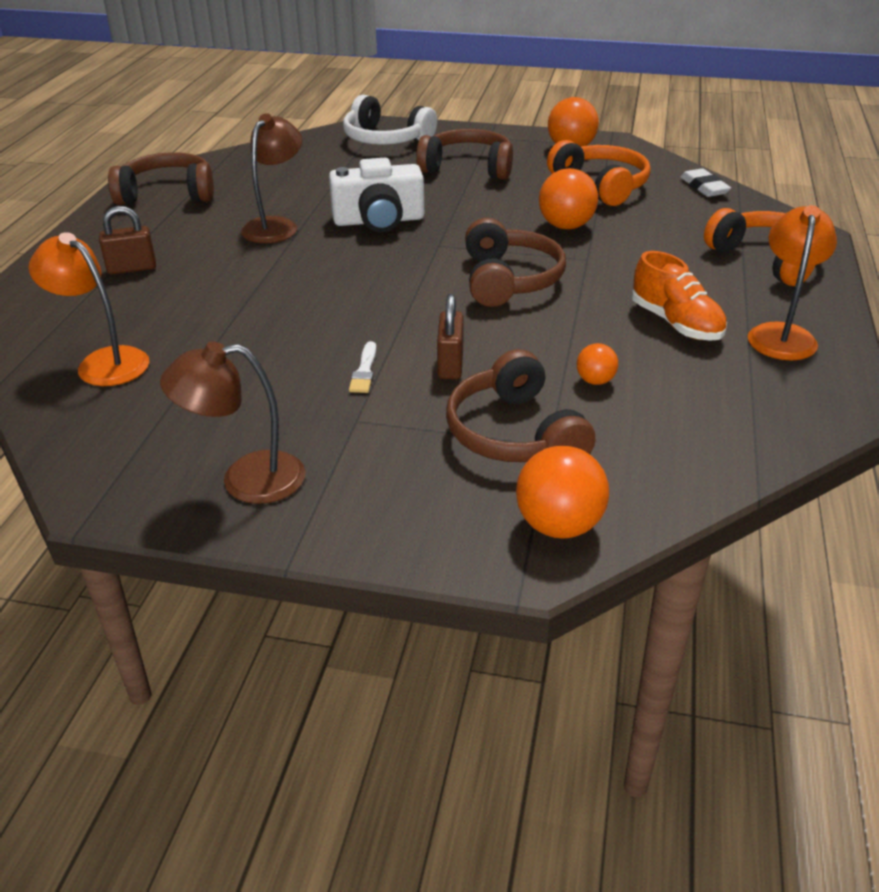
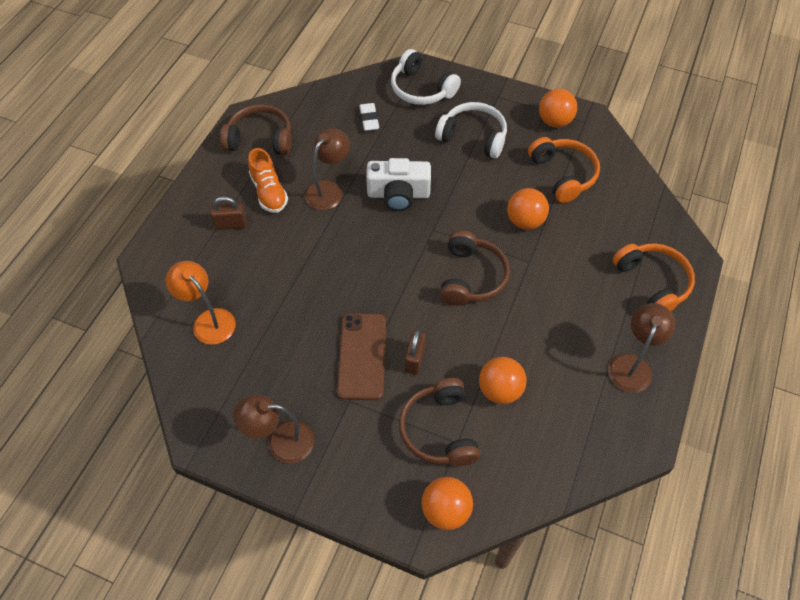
camera: 10 degrees right, 20 degrees up
white brush [349,341,376,393] -> brown phone [337,313,386,400]
brown headphones [416,129,513,180] -> white headphones [435,102,507,159]
orange ball [577,343,618,385] -> orange ball [479,357,526,404], size x1.83
orange shoe [632,251,727,341] -> orange shoe moved to [248,148,288,213]
white eraser [680,168,731,197] -> white eraser moved to [359,103,379,131]
orange lamp [748,205,837,360] -> brown lamp [608,303,676,393]

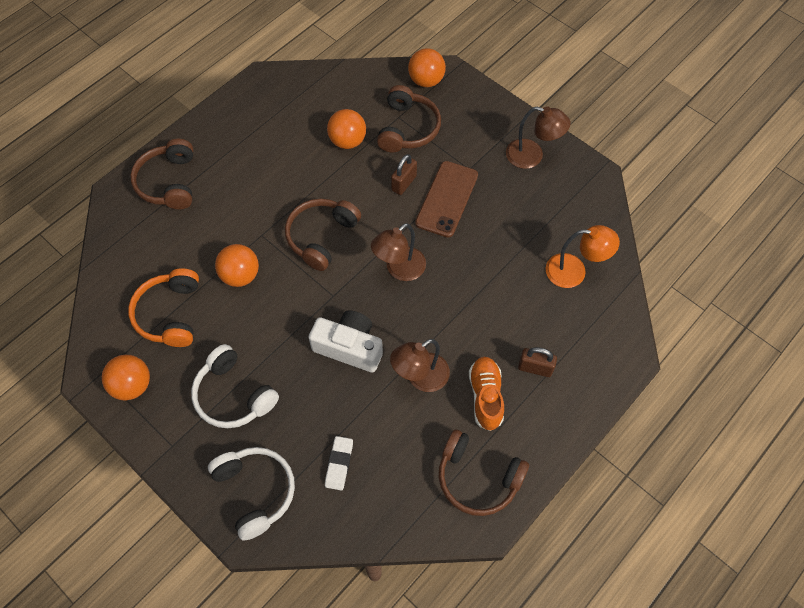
camera: 160 degrees left, 5 degrees up
orange lamp [166,261,235,345] -> orange lamp turned 60 degrees counterclockwise [546,225,620,288]
brown lamp [608,303,676,393] -> brown lamp moved to [371,223,426,281]
orange headphones [612,243,695,311] -> brown headphones [130,139,193,209]

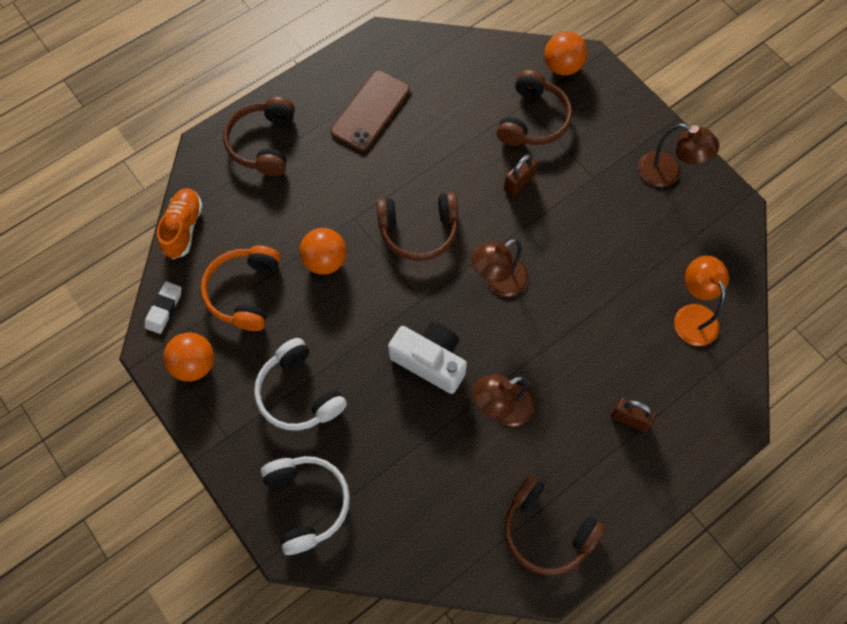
camera: 10 degrees right, 5 degrees up
brown headphones [285,199,361,271] -> brown headphones turned 135 degrees counterclockwise [377,192,458,261]
white eraser [325,436,353,490] -> white eraser moved to [144,281,182,334]
orange ball [327,109,366,149] -> none
brown phone [415,161,478,237] -> brown phone moved to [331,70,410,151]
orange shoe [469,357,504,431] -> orange shoe moved to [157,188,203,259]
orange lamp [546,225,620,288] -> orange lamp turned 120 degrees counterclockwise [674,256,729,346]

